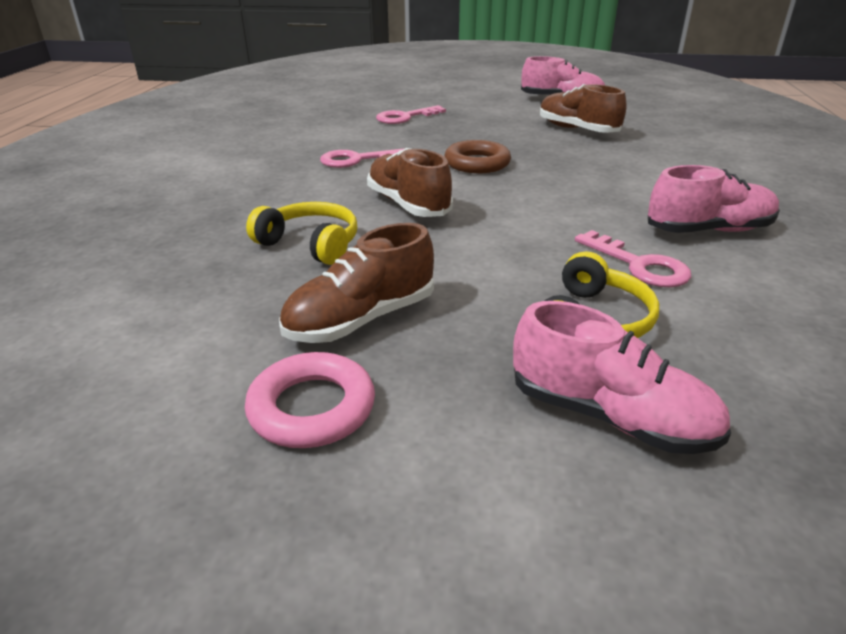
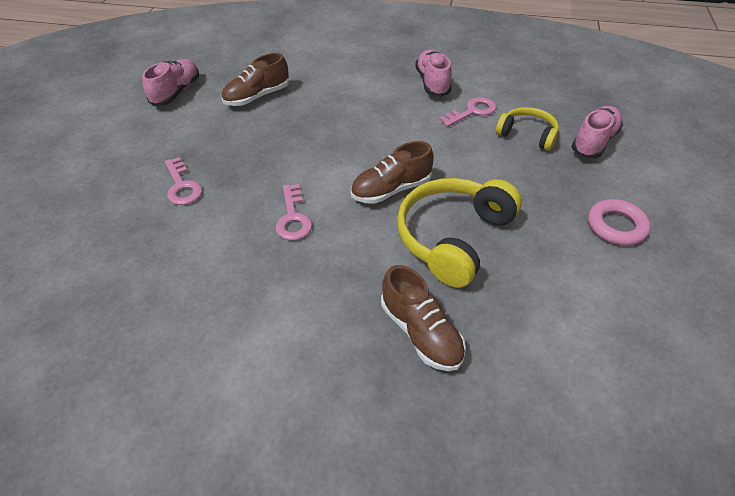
camera: 85 degrees left, 15 degrees up
yellow headphones [246,202,357,265] -> yellow headphones [397,178,522,288], size x1.73
brown shoe [279,223,434,343] -> brown shoe moved to [381,265,466,371]
brown ring [445,140,511,173] -> none

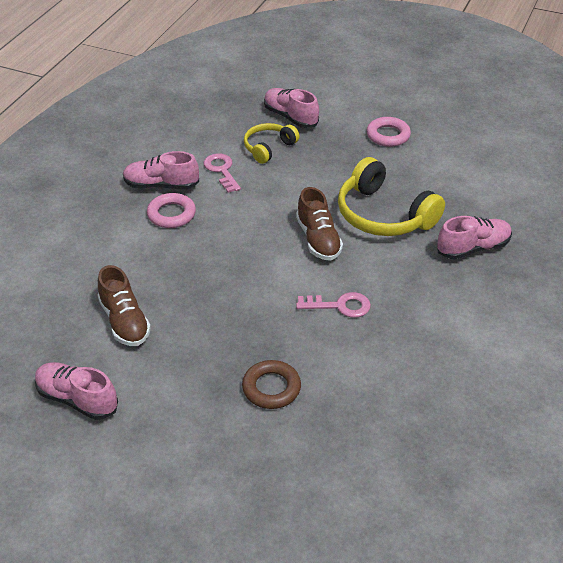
camera: 80 degrees left, 5 degrees down
pink key [165,157,202,205] -> brown ring [242,360,301,409]
brown shoe [381,265,466,371] -> pink shoe [437,216,512,260]
none -> pink ring [147,193,196,228]

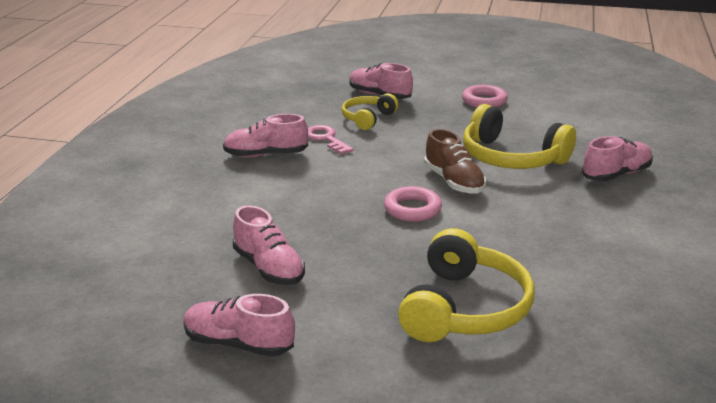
camera: 10 degrees left, 15 degrees down
brown shoe [98,265,151,346] -> pink shoe [233,205,305,285]
pink ring [147,193,196,228] -> pink ring moved to [384,186,442,222]
brown ring [242,360,301,409] -> yellow headphones [398,228,535,342]
pink key [296,292,371,318] -> none

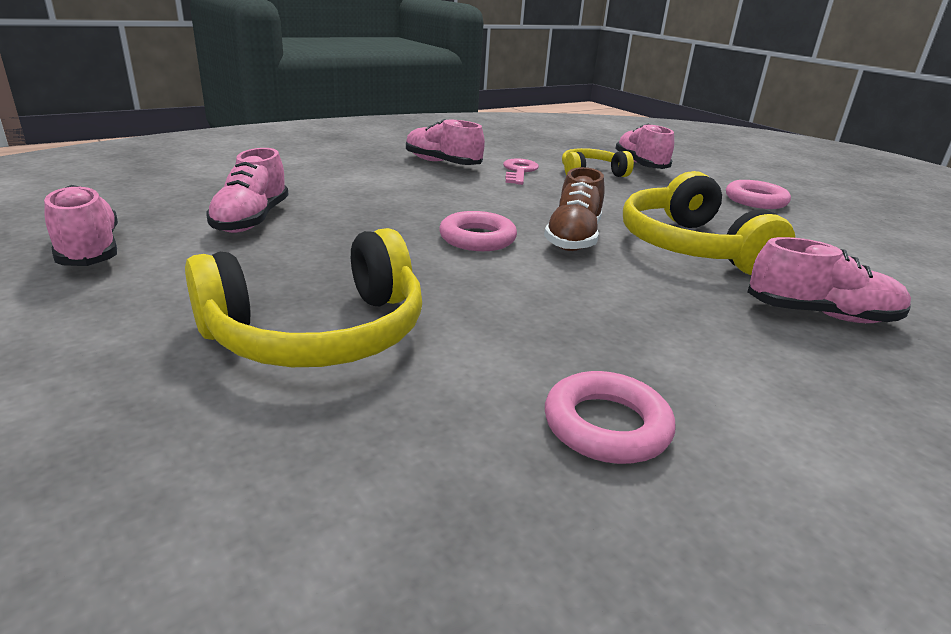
camera: 40 degrees right, 0 degrees up
none -> pink ring [545,371,675,464]

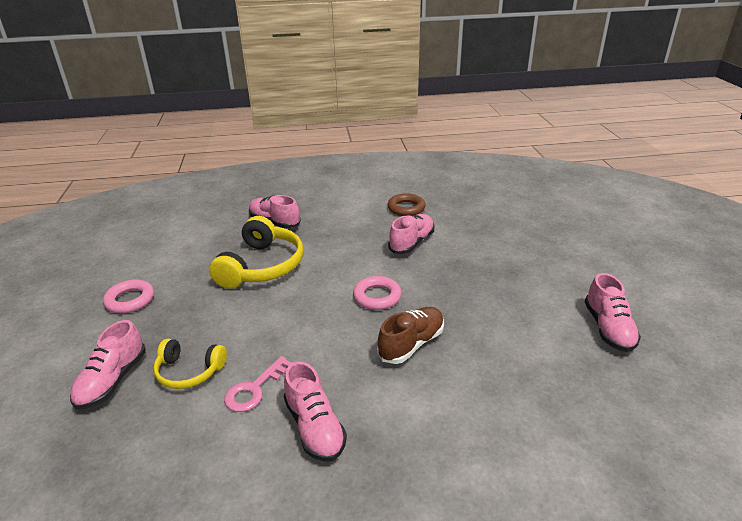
camera: 150 degrees left, 5 degrees up
yellow headphones [185,228,422,367] -> none
pink shoe [206,148,289,233] -> pink shoe moved to [388,214,434,254]
brown shoe [544,167,605,251] -> brown shoe moved to [377,307,444,364]
pink ring [545,371,675,464] -> brown ring [387,193,426,216]

